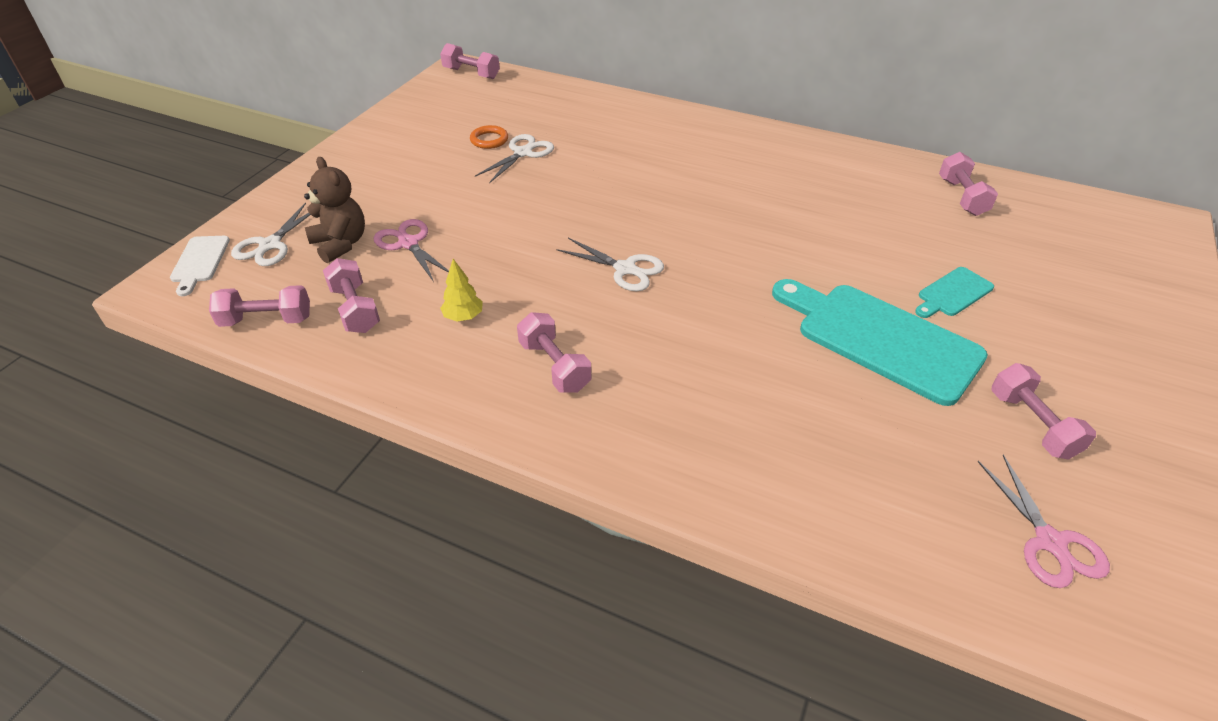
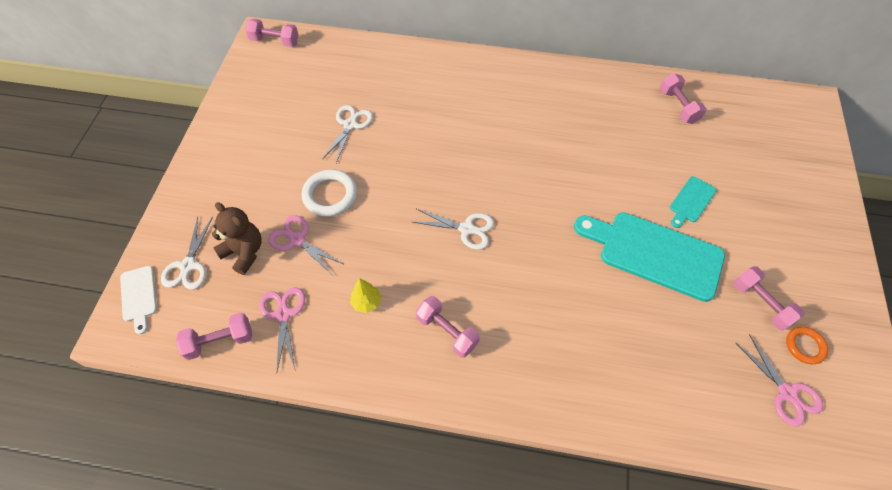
camera: 15 degrees left, 15 degrees up
pink dumbbell [323,258,380,333] -> pink scissors [259,287,305,371]
orange ring [470,125,508,149] -> orange ring moved to [786,327,828,364]
none -> white ring [302,169,357,217]

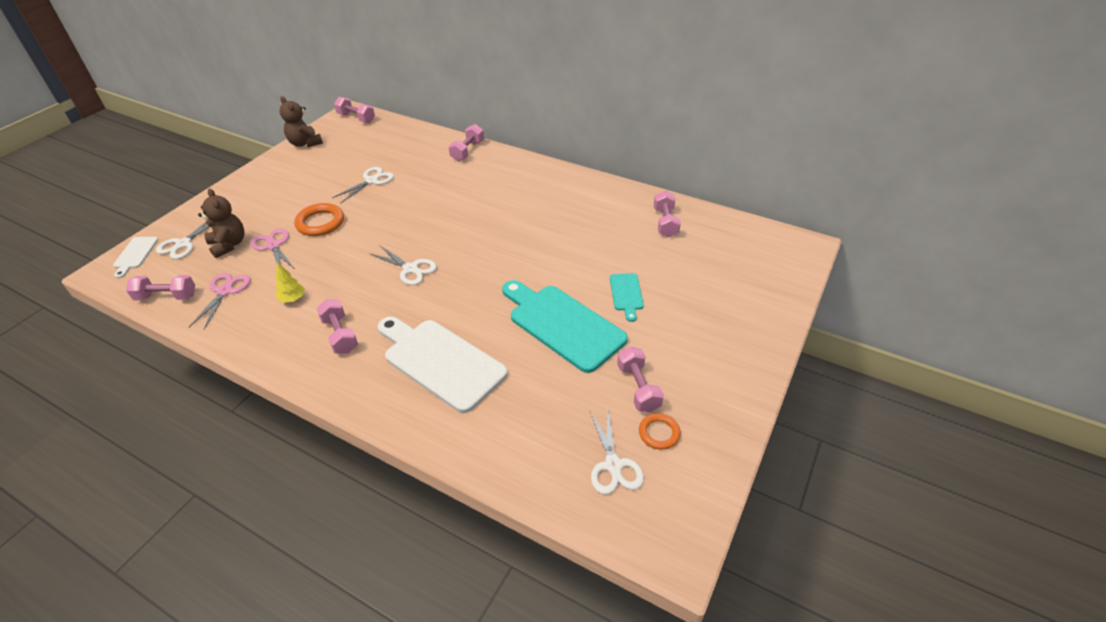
camera: 20 degrees right, 15 degrees down
white ring [302,169,357,217] -> orange ring [294,203,344,236]
turquoise cutting board [670,176,717,228] -> turquoise cutting board turned 60 degrees counterclockwise [610,273,644,322]
pink scissors [735,334,823,427] -> white scissors [590,409,644,494]
none -> brown teddy bear [280,96,323,147]
none -> white cutting board [378,317,508,413]
none -> pink dumbbell [448,124,484,161]

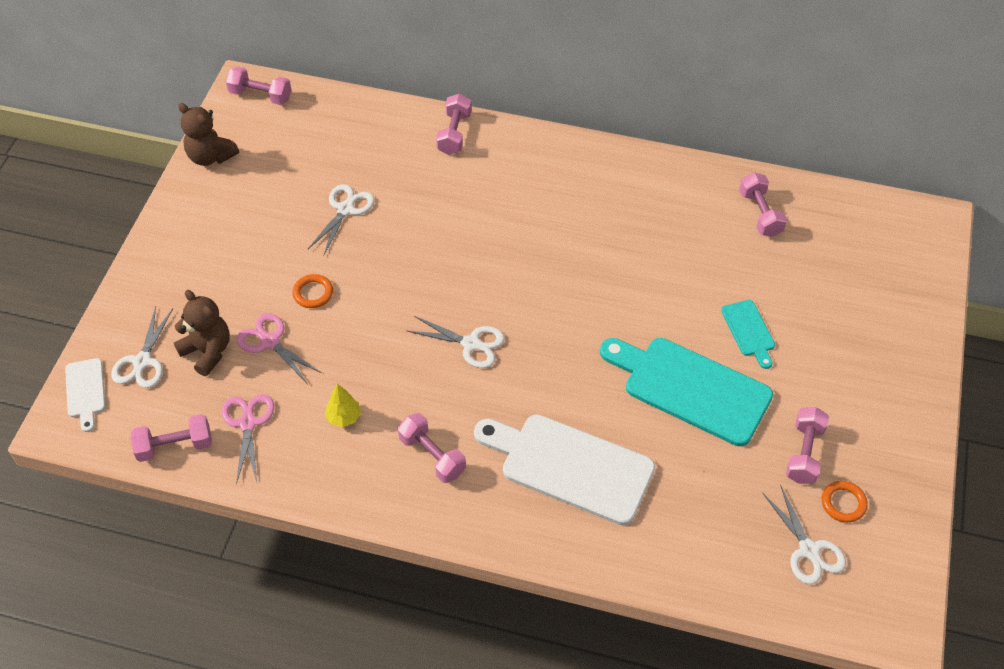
camera: 15 degrees left, 10 degrees up
orange ring [294,203,344,236] -> orange ring [292,274,333,308], size x0.61
pink dumbbell [617,346,664,412] -> pink dumbbell turned 45 degrees clockwise [786,407,829,484]

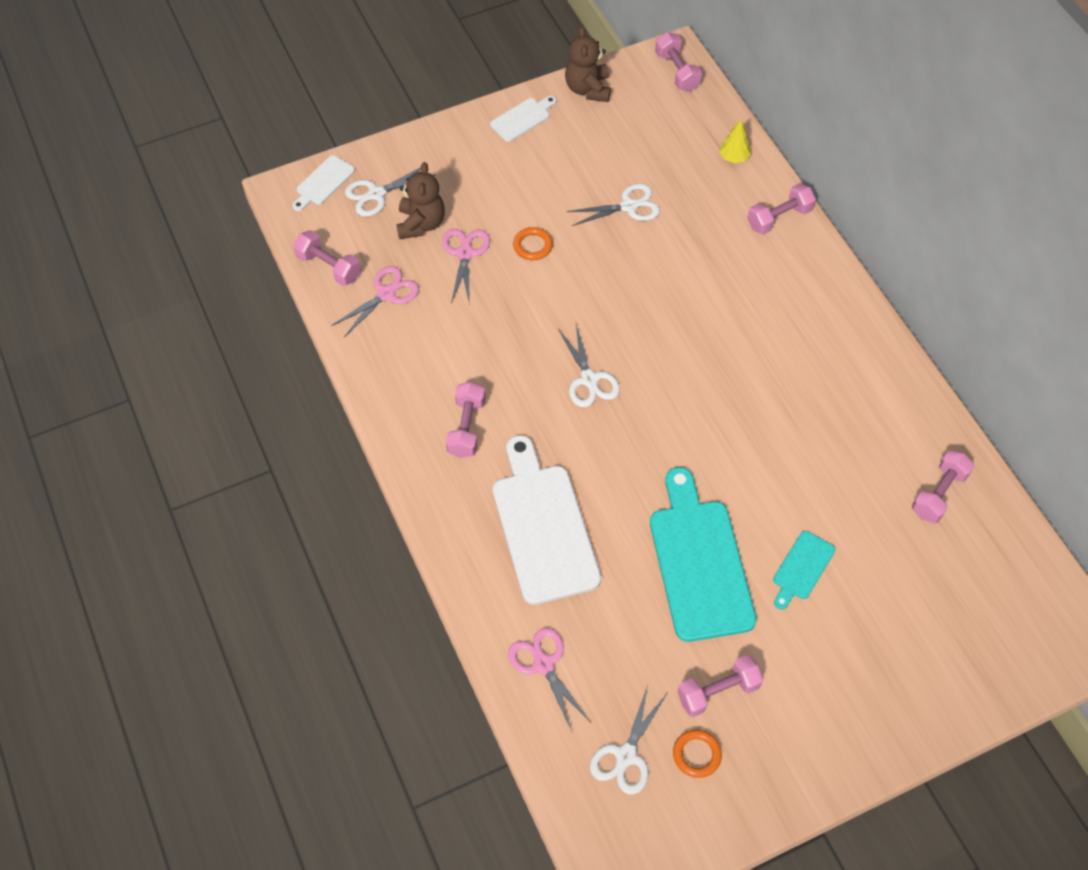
camera: 50 degrees right, 5 degrees up
yellow tree [325,384,361,427] -> yellow tree moved to [719,120,751,163]
none -> white cutting board [490,96,557,142]
none -> pink scissors [508,628,590,731]

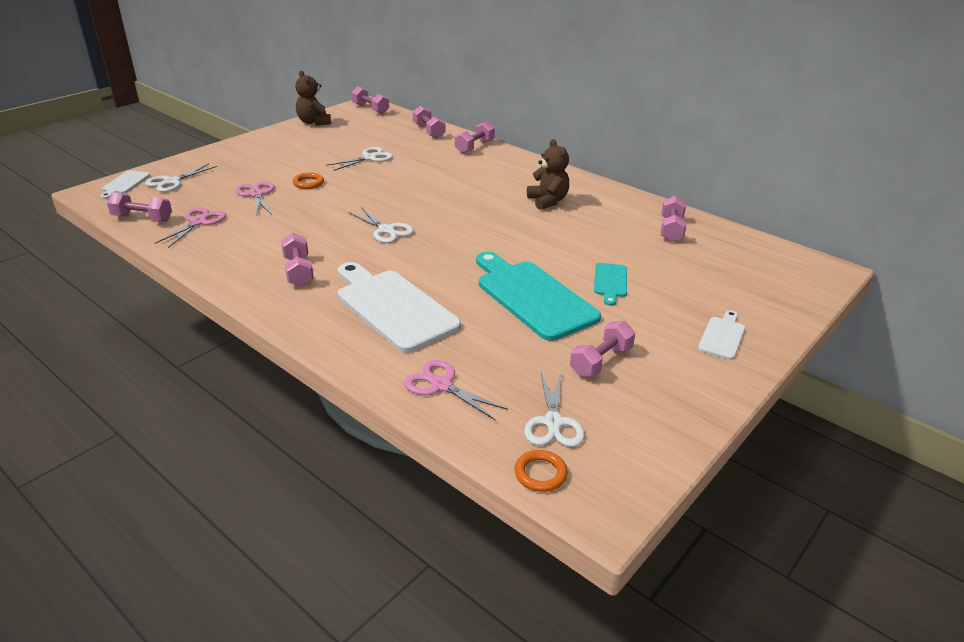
camera: 25 degrees left, 25 degrees down
brown teddy bear [396,162,445,239] -> brown teddy bear moved to [527,139,569,210]
white cutting board [490,96,557,142] -> white cutting board moved to [698,310,745,360]
orange ring [673,730,722,778] -> orange ring moved to [515,450,568,492]
yellow tree [719,120,751,163] -> pink dumbbell [413,106,445,139]

